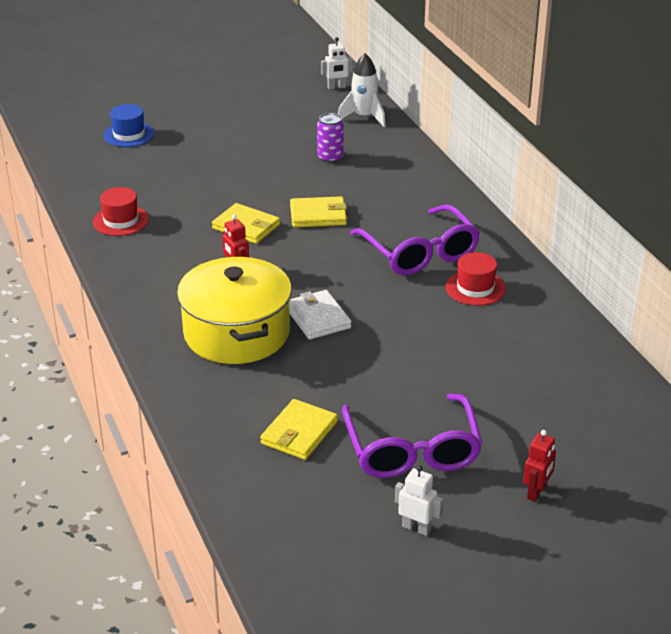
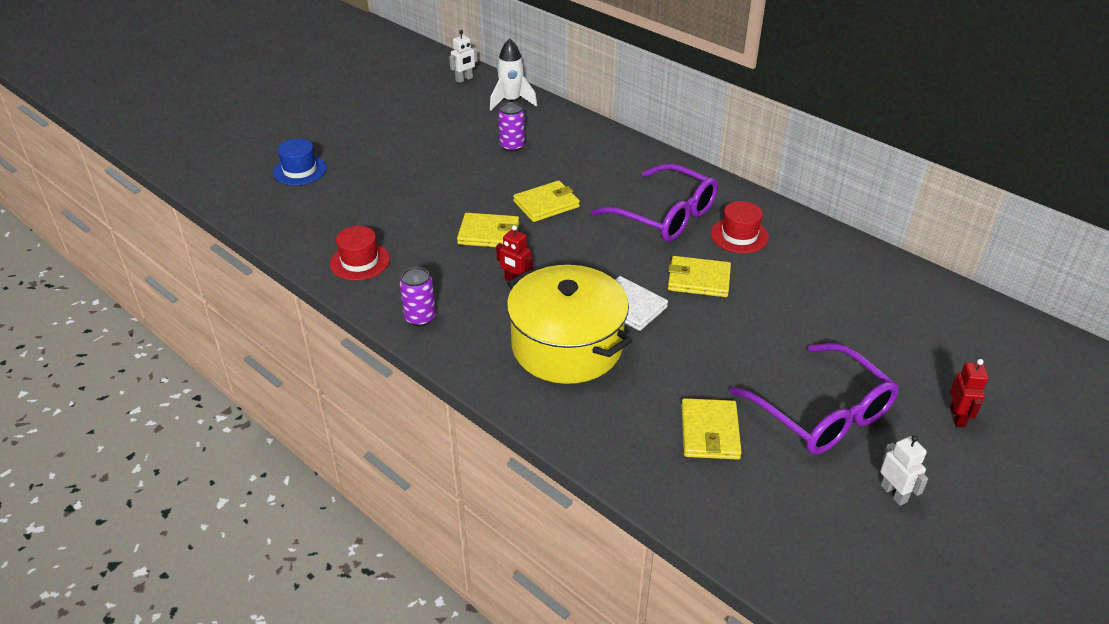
camera: 25 degrees left, 5 degrees up
white robot [395,465,443,536] -> white robot turned 60 degrees clockwise [880,435,928,506]
none -> purple can [400,267,436,326]
none -> yellow wallet [668,256,731,297]

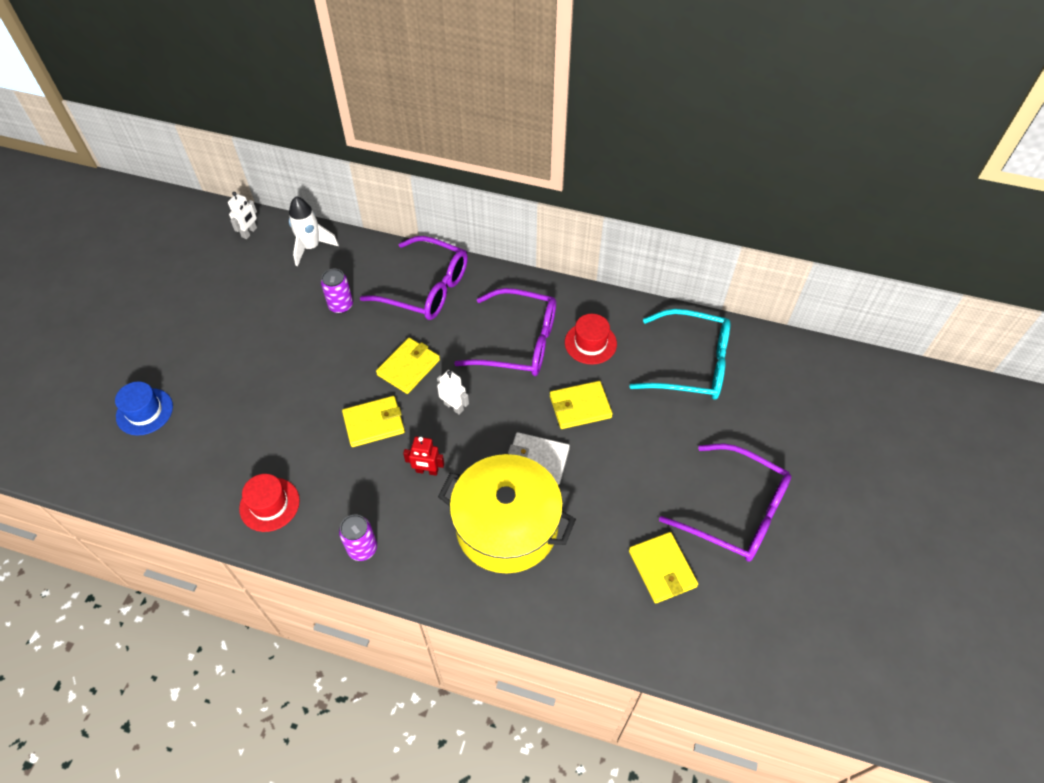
camera: 25 degrees left, 15 degrees up
white robot [880,435,928,506] -> white robot moved to [437,370,469,414]
red robot [950,359,988,427] -> none
none -> purple glasses [360,236,468,320]
none -> turquoise glasses [630,309,730,400]

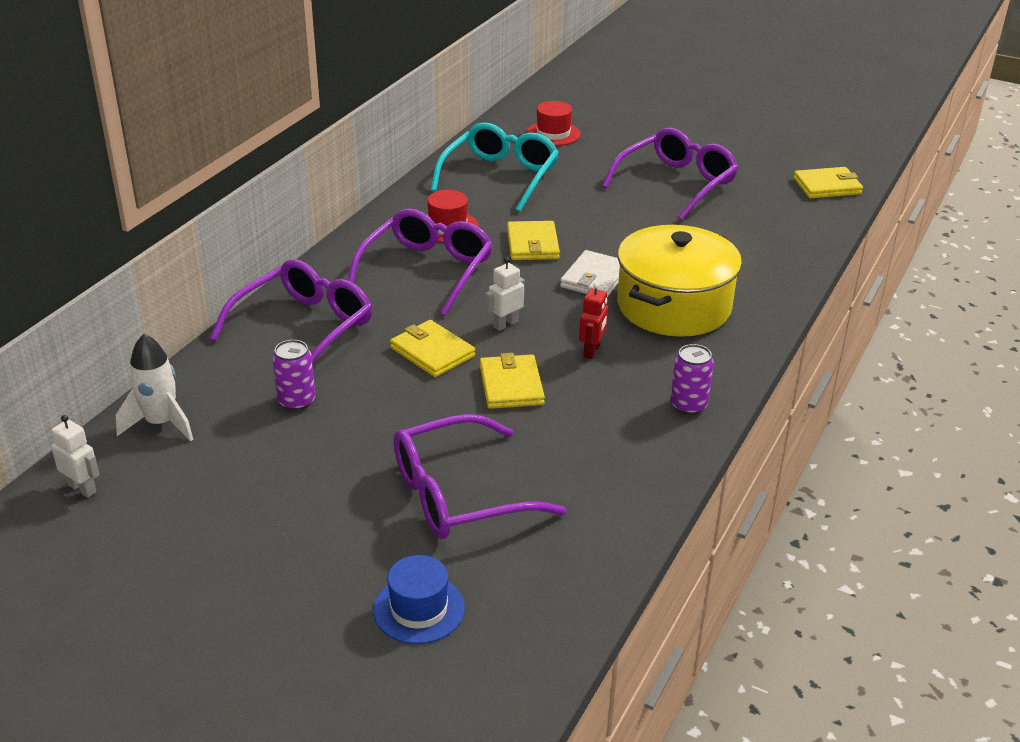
camera: 80 degrees left, 20 degrees down
red hat [239,474,300,532] -> red hat moved to [526,101,581,146]
yellow wallet [629,532,698,604] -> yellow wallet moved to [793,167,863,198]
none -> purple glasses [394,414,567,539]

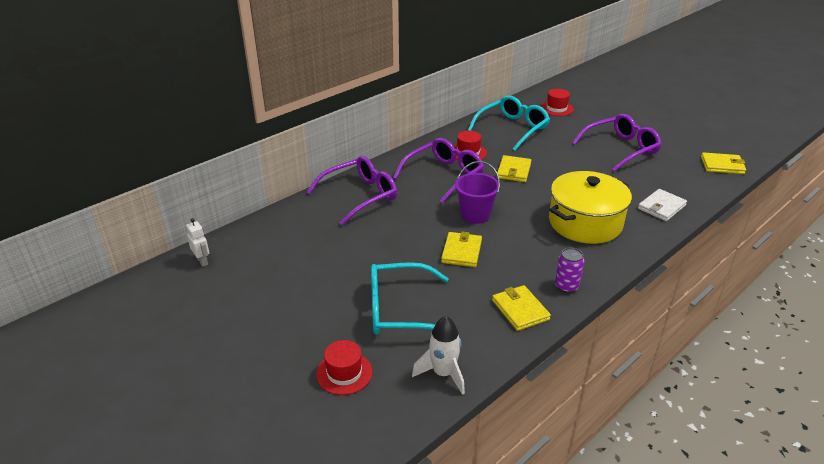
camera: 20 degrees right, 0 degrees up
white rocket [116,334,193,441] -> white rocket moved to [412,316,465,395]
purple can [272,340,315,411] -> none
blue hat [373,555,465,644] -> red hat [316,340,373,395]
yellow wallet [390,320,475,377] -> yellow wallet moved to [492,285,551,331]
purple glasses [394,414,567,539] -> turquoise glasses [371,262,449,335]
white robot [485,257,525,331] -> purple bucket [455,161,500,224]
white wallet [560,250,620,297] -> white wallet moved to [638,189,687,221]
red robot [579,283,608,359] -> none

